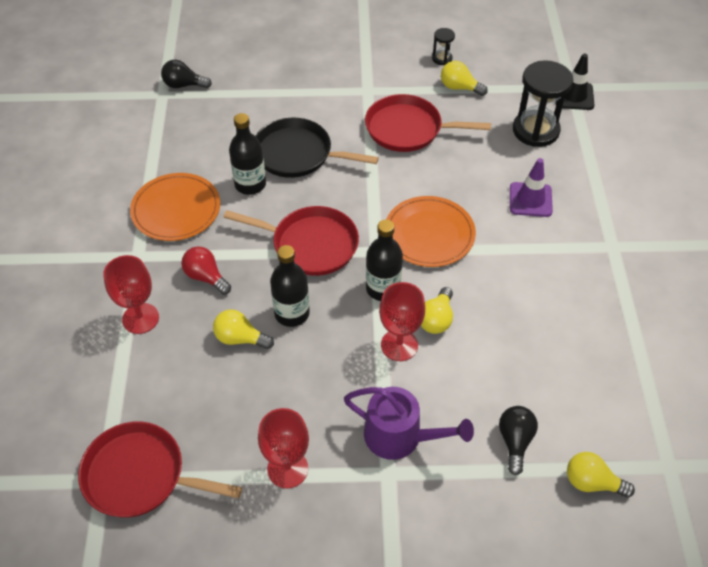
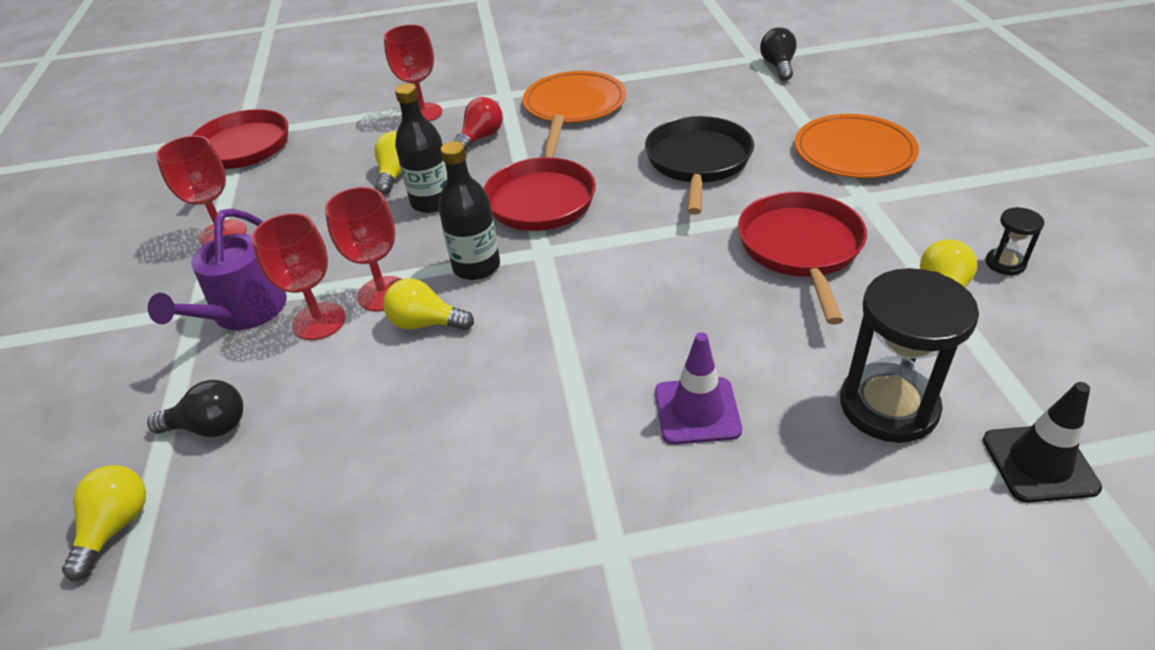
camera: 85 degrees right, 10 degrees down
black bottle [229,113,266,195] -> none
orange plate [386,196,476,267] -> orange plate moved to [795,114,919,178]
none -> red goblet [252,213,346,340]

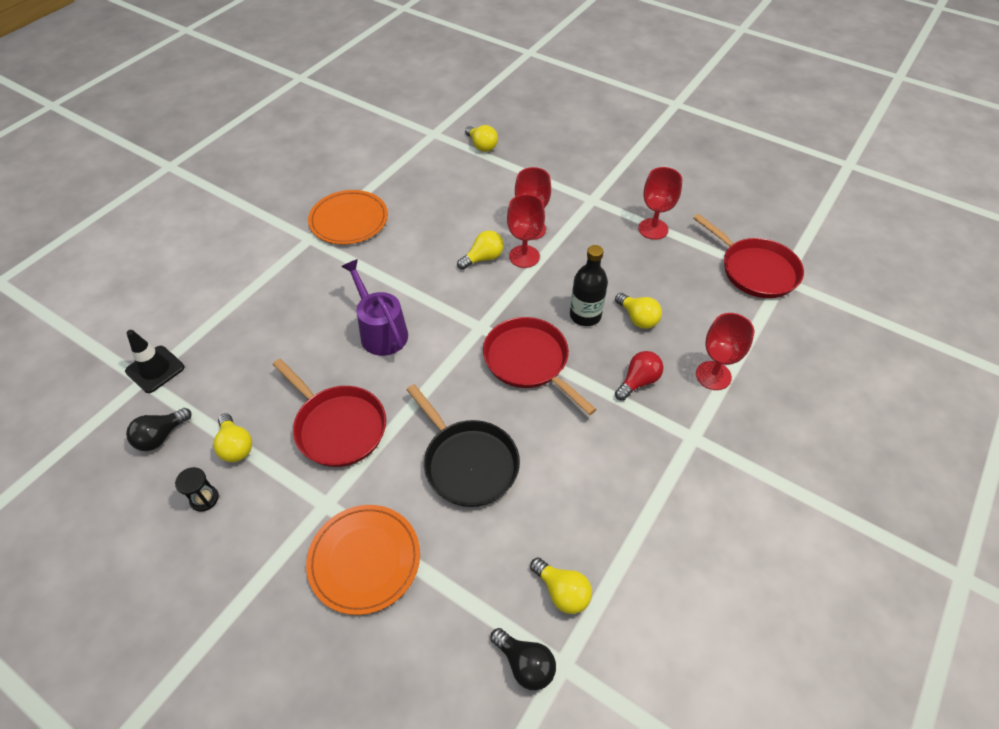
camera: 130 degrees right, 10 degrees up
black light bulb [147,380,243,437] -> black light bulb moved to [126,408,192,451]
purple watering can [148,209,287,330] -> purple watering can moved to [341,259,408,356]
black bottle [438,141,500,280] -> none
red light bulb [455,97,503,150] -> red light bulb turned 120 degrees counterclockwise [615,351,664,401]
orange plate [523,71,626,123] -> orange plate moved to [308,190,388,244]
purple traffic cone [655,333,742,445] -> none
black hourglass [840,268,979,443] -> none
none -> yellow light bulb [530,557,592,614]

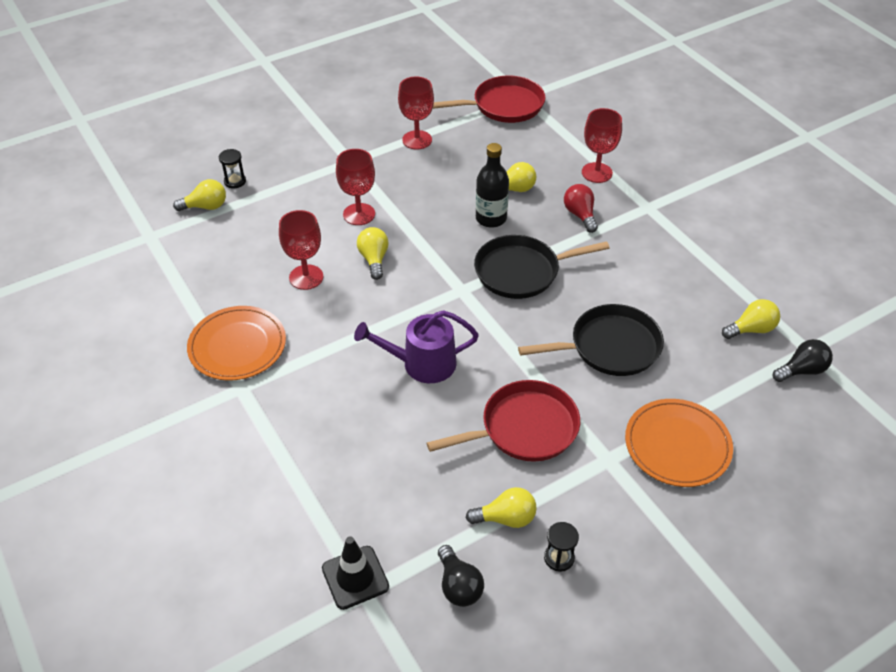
camera: 65 degrees left, 5 degrees down
red pan [483,317,597,415] -> black pan [474,235,610,299]
red goblet [507,194,545,268] -> red goblet moved to [279,210,324,290]
none -> black hourglass [219,149,246,188]

